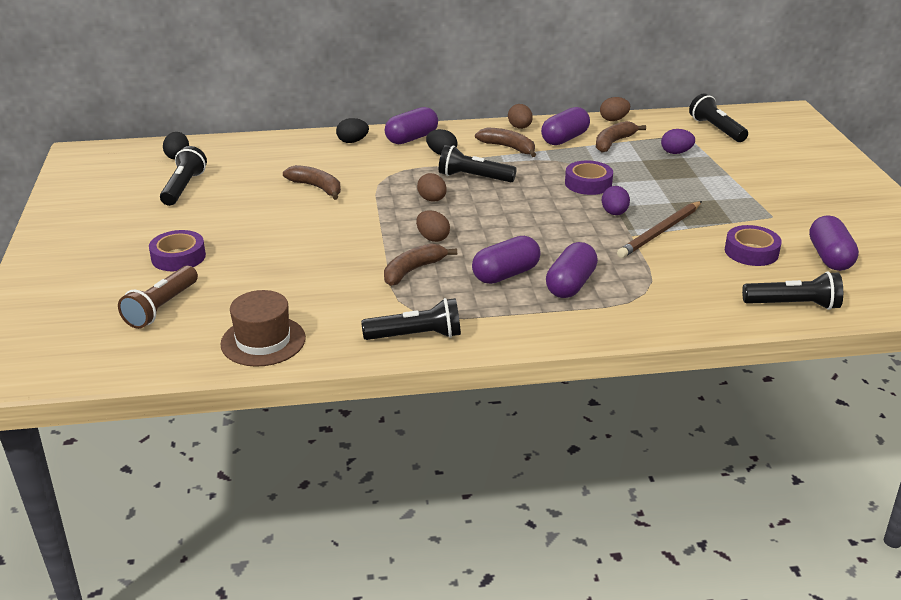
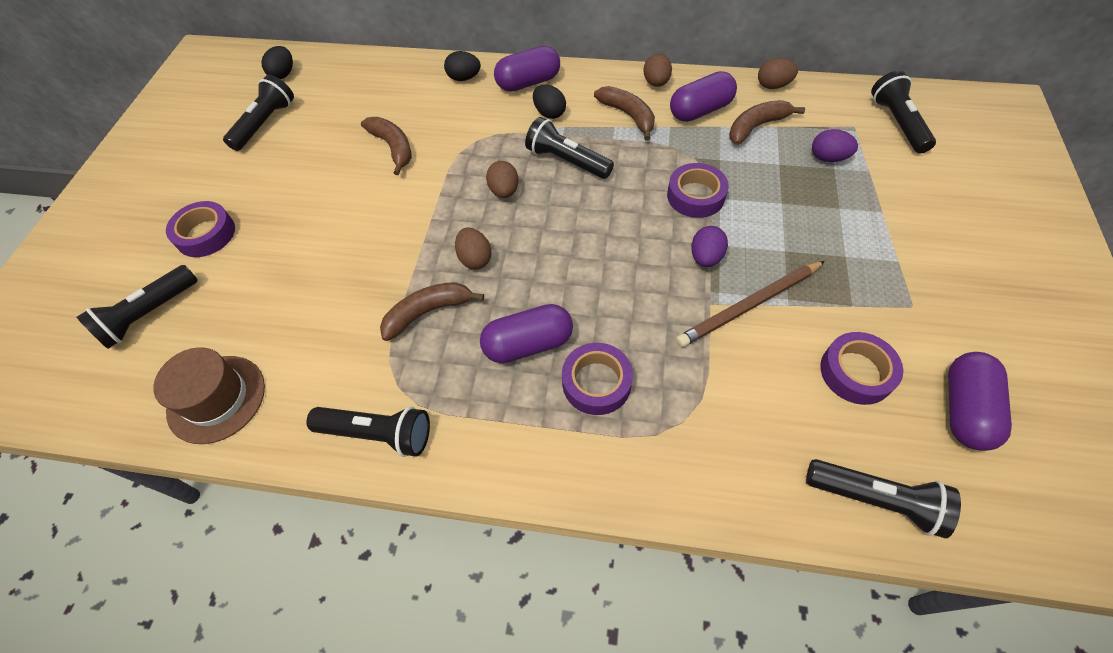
camera: 20 degrees right, 25 degrees up
brown flashlight [118,266,198,329] -> black flashlight [77,265,198,349]
purple capsule [546,242,598,298] -> purple tape [562,343,633,415]

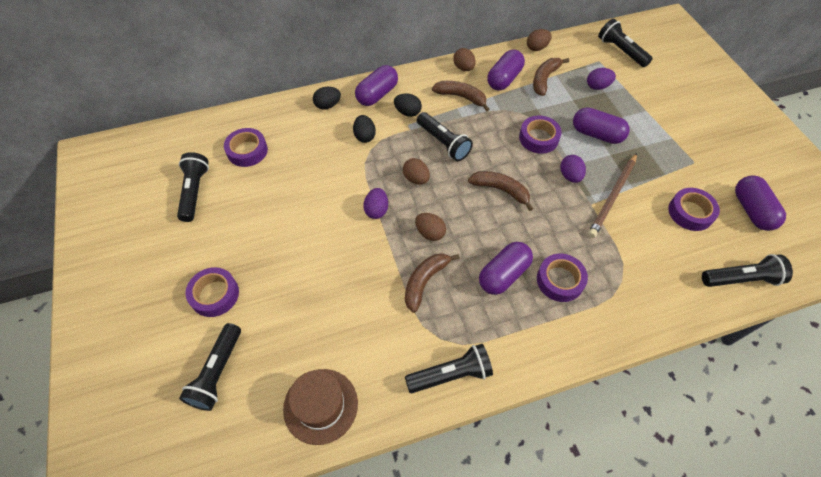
camera: 30 degrees left, 0 degrees up
black egg [261,46,293,79] -> black egg moved to [353,115,376,143]
brown banana [361,117,412,175] -> brown banana moved to [468,171,533,211]
black flashlight [525,117,614,179] -> black flashlight turned 135 degrees counterclockwise [417,112,473,161]
none -> purple tape [224,128,268,167]
none -> purple egg [363,188,388,219]
none -> purple capsule [573,107,630,144]

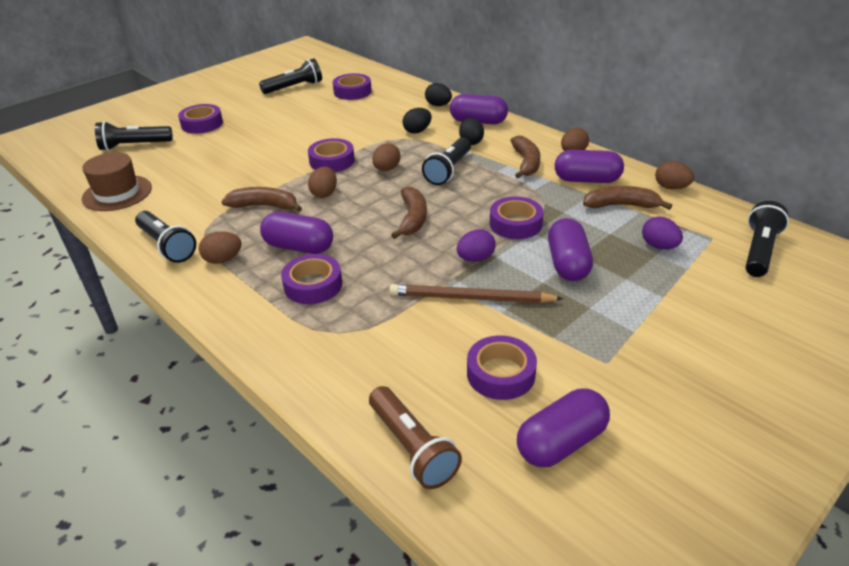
camera: 65 degrees right, 20 degrees down
purple egg [363,188,388,219] -> purple tape [308,138,355,172]
black flashlight [702,254,793,287] -> brown flashlight [369,386,462,489]
none -> brown egg [199,231,242,264]

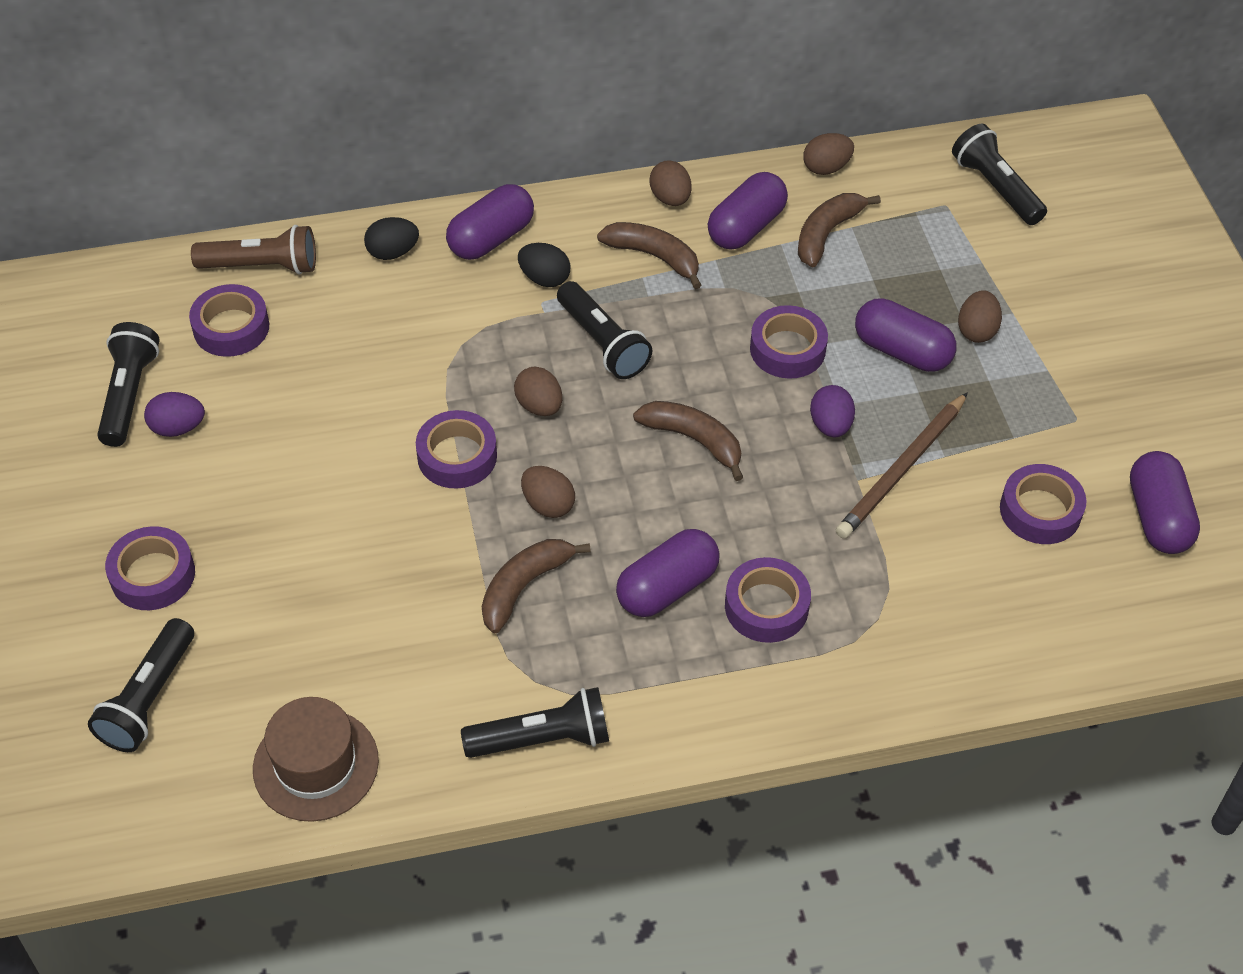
camera: 60 degrees left, 15 degrees up
brown egg [199,231,242,264] -> brown egg moved to [958,290,1002,343]
brown flashlight [369,386,462,489] -> brown flashlight moved to [191,225,316,275]
black egg [402,108,432,134] -> none
purple egg [642,217,683,249] -> purple egg moved to [144,392,205,437]

